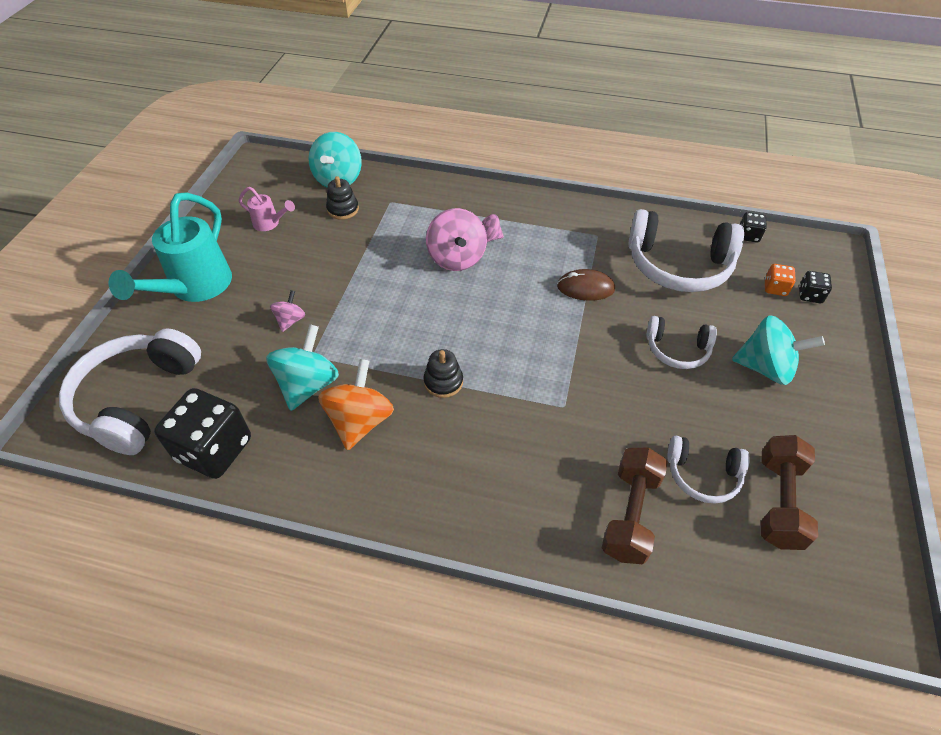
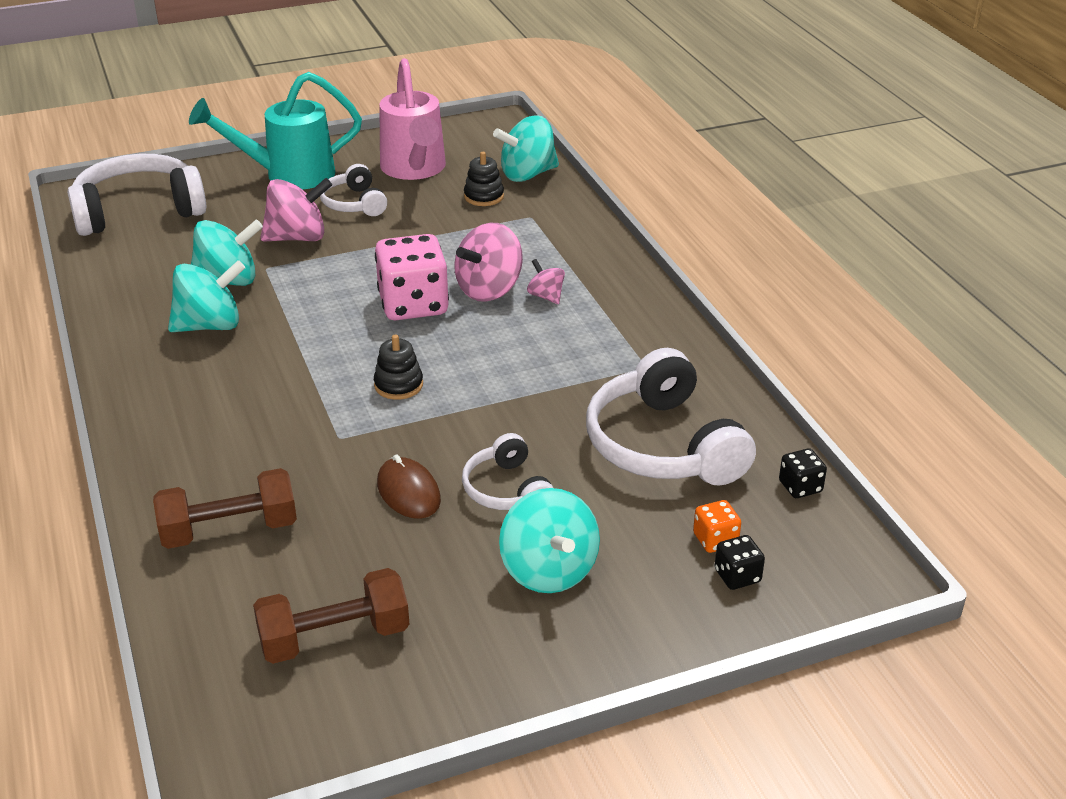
camera: 55 degrees right, 15 degrees down
black dice [154,388,251,479] -> none
pink watering can [239,187,295,231] -> pink watering can [379,58,446,180], size x2.11
pink spinning top [270,290,305,332] -> pink spinning top [260,178,332,241], size x1.90
orange spinning top [318,359,394,450] -> turquoise spinning top [168,260,245,332]
black stacking toy [424,349,463,398] -> black stacking toy moved to [374,335,423,400]
brown mouse [557,269,615,301] -> brown mouse moved to [377,454,441,519]
white headphones [667,436,750,503] -> white headphones moved to [320,164,387,216]
none -> pink dice [375,234,449,320]

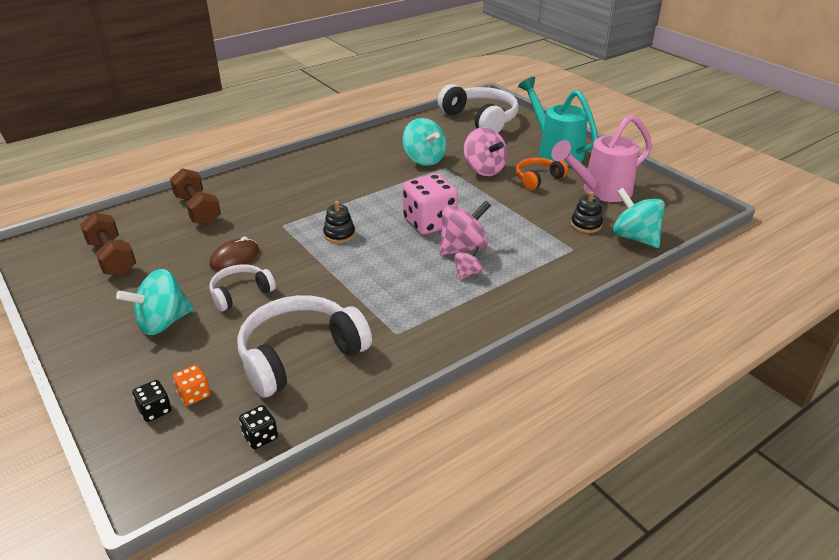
camera: 75 degrees right, 0 degrees up
turquoise spinning top [168,260,245,332] -> none
white headphones [320,164,387,216] -> orange headphones [516,158,568,190]
pink spinning top [454,223,523,302] -> pink spinning top turned 120 degrees clockwise [439,200,491,256]

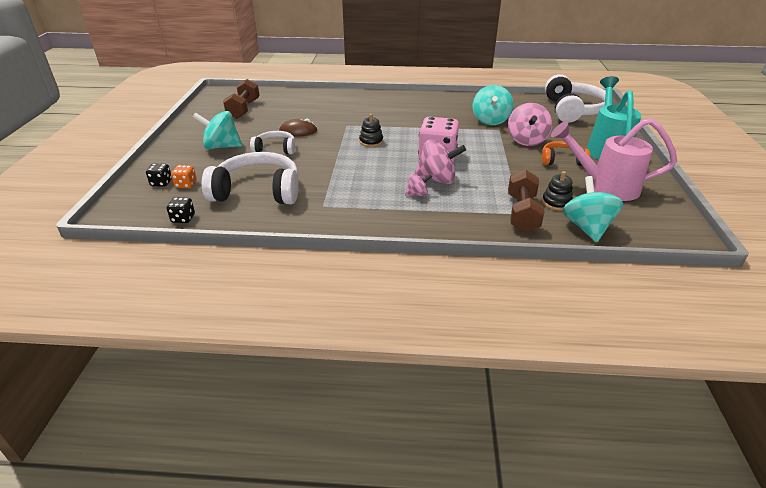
camera: 40 degrees right, 0 degrees up
brown dumbbell [170,168,221,225] -> brown dumbbell moved to [508,169,545,232]

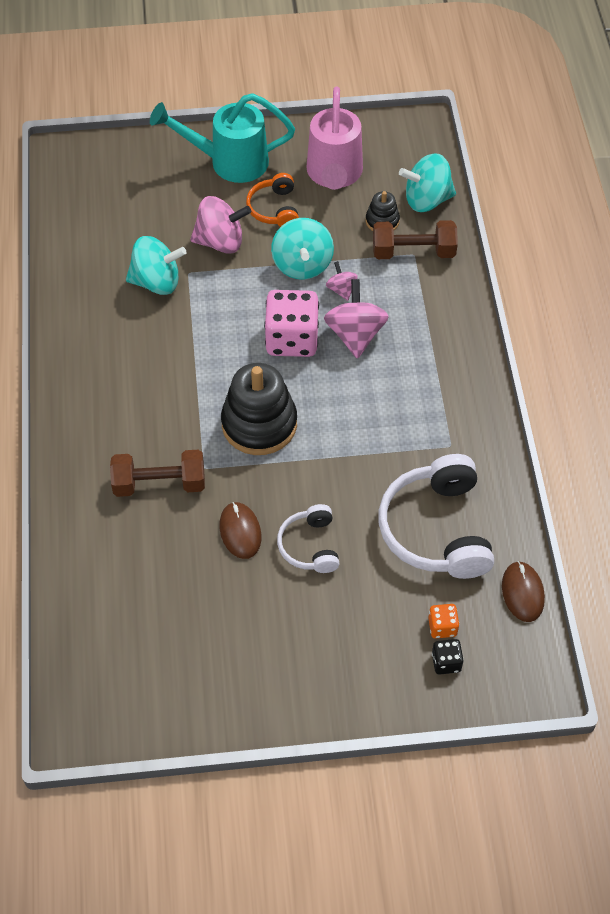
camera: 100 degrees left, 20 degrees up
black dice [167,197,195,223] -> brown mouse [502,561,545,622]
turquoise spinning top [193,111,242,149] -> turquoise spinning top moved to [271,218,334,280]
brown dumbbell [223,79,260,119] -> brown dumbbell moved to [110,450,205,497]
black stacking toy [359,114,383,147] -> black stacking toy [221,363,297,455], size x2.02
pink spinning top [405,174,432,196] -> pink spinning top moved to [326,261,358,301]
white headphones [545,74,606,123] -> none

